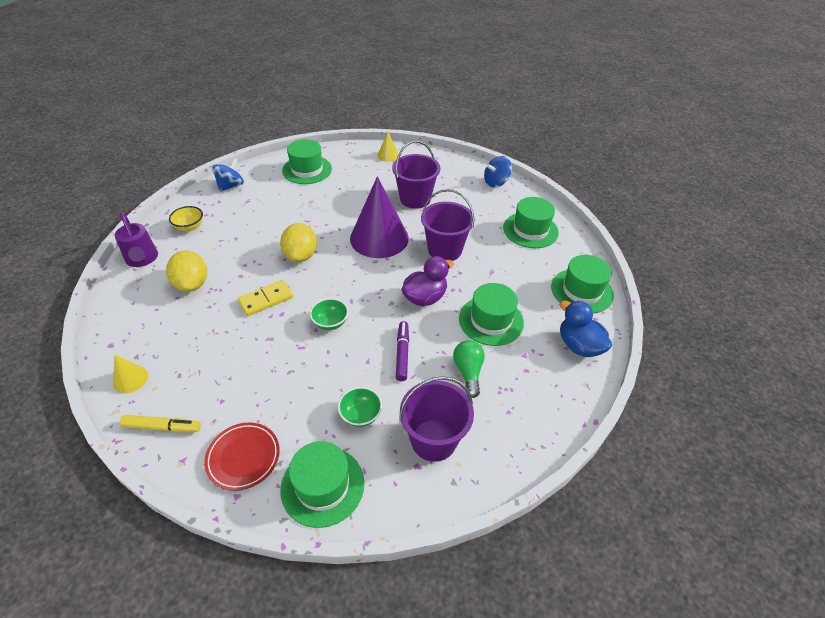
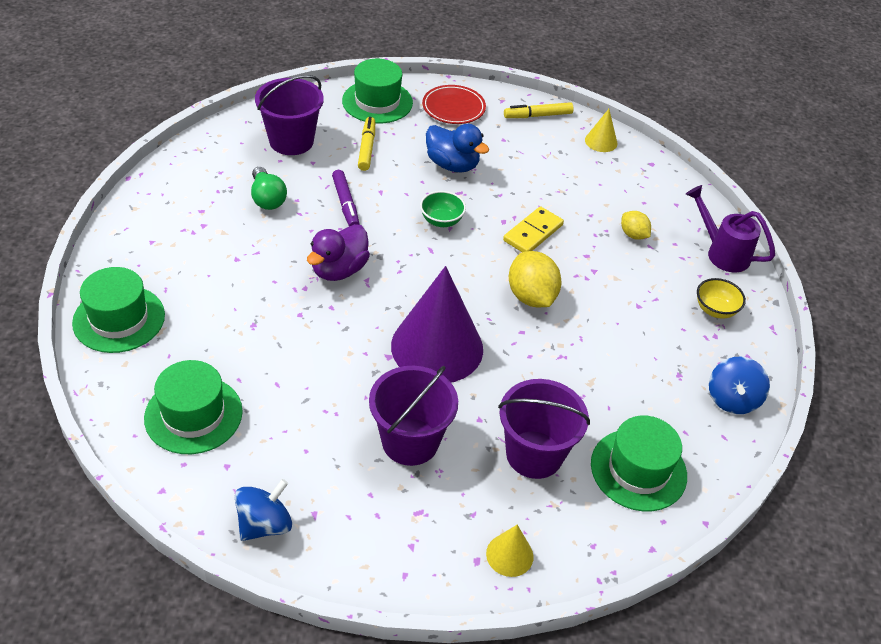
camera: 160 degrees right, 0 degrees up
yellow lemon [166,250,207,292] -> yellow lemon [621,211,651,240], size x0.57
green bowl [338,387,382,427] -> yellow marker [358,117,375,171]
purple bucket [421,189,475,261] -> purple bucket moved to [498,379,590,479]
green hat [459,283,524,346] -> none
blue duck [560,300,612,357] -> blue duck moved to [426,124,489,173]

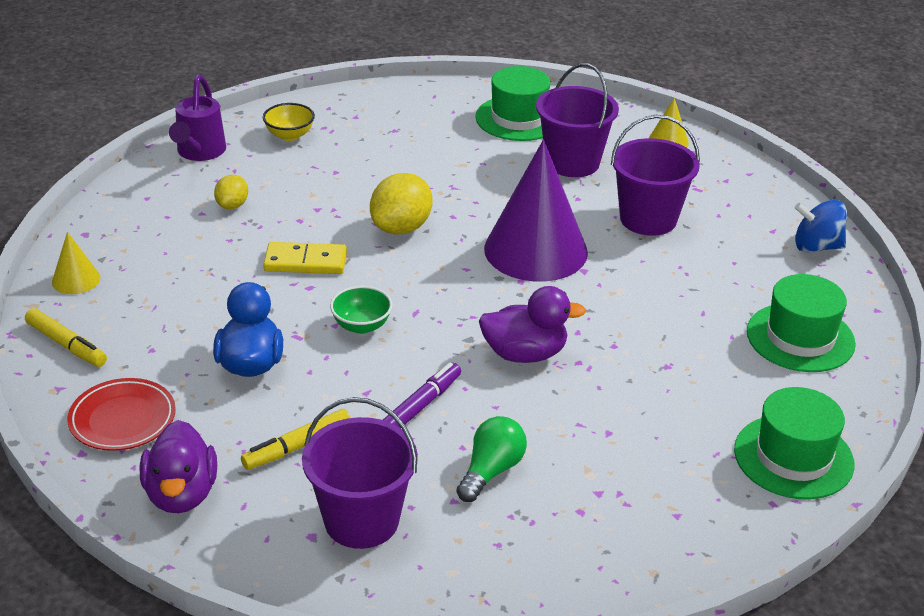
camera: 125 degrees left, 10 degrees down
green hat [342,59,413,123] -> purple duck [140,420,217,513]
blue spinning top [709,357,770,414] -> none

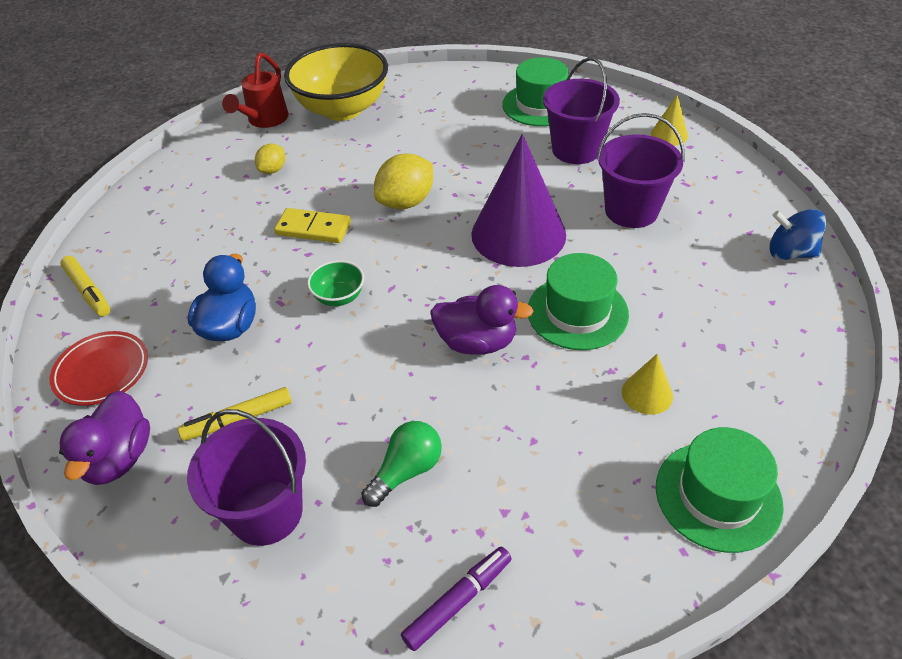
camera: 15 degrees right, 10 degrees up
yellow cone [52,232,100,294] -> yellow cone moved to [622,354,673,415]
purple watering can [169,75,226,161] -> red watering can [222,53,289,128]
yellow bowl [263,103,315,141] -> yellow bowl [284,43,388,121], size x2.32
purple marker [383,362,461,428] -> purple marker moved to [401,547,512,651]
green hat [747,274,856,372] -> green hat moved to [528,253,629,350]

